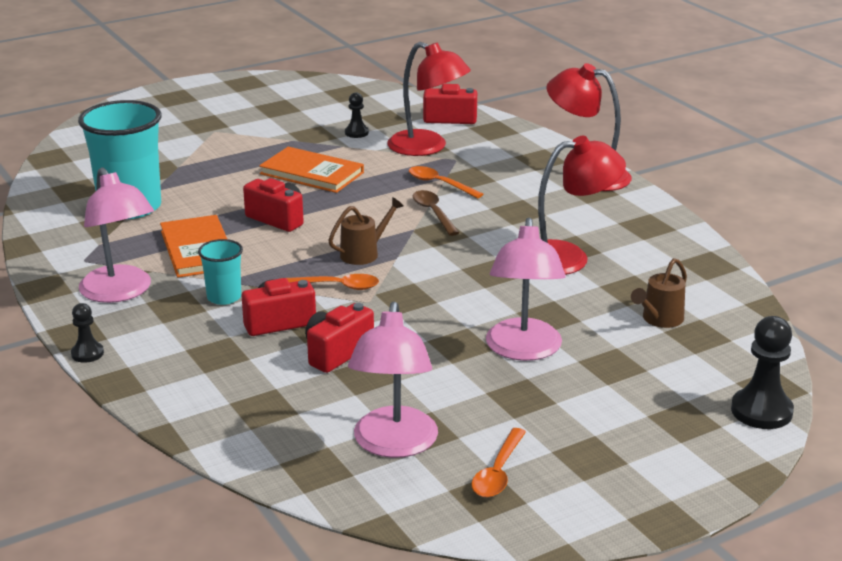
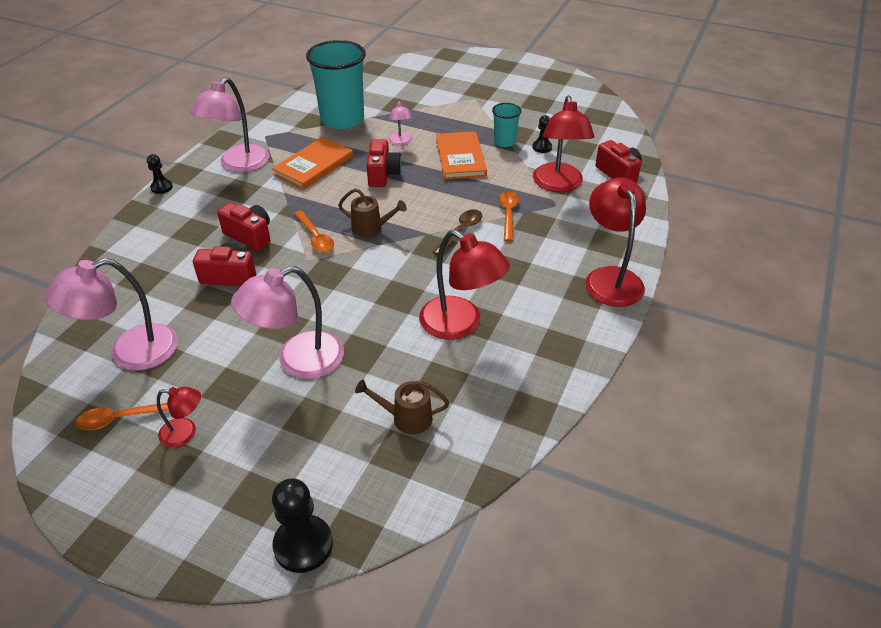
camera: 55 degrees right, 15 degrees up
turquoise cup [198,239,243,305] -> turquoise cup moved to [492,103,522,147]
none -> red lamp [157,387,201,447]
none -> pink lamp [388,100,412,146]

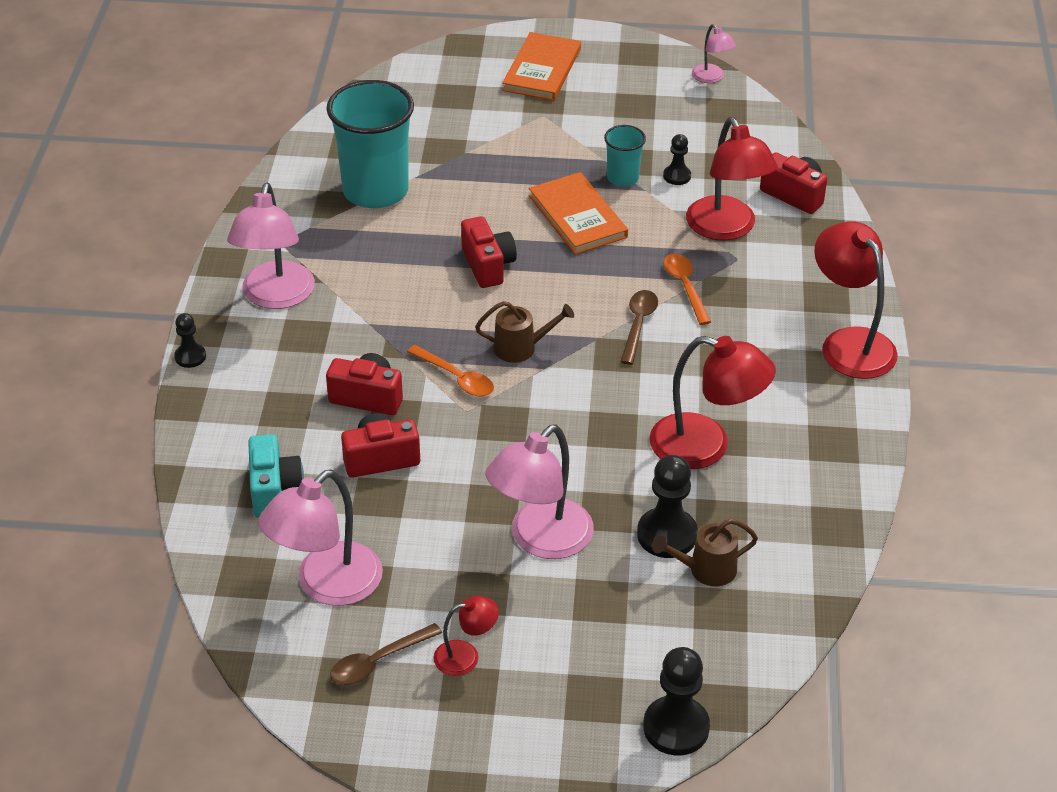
camera: 20 degrees left, 0 degrees up
orange spoon [76,403,169,430] -> brown spoon [330,623,442,685]
orange book [272,137,353,190] -> orange book moved to [502,32,581,100]
pink lamp [388,100,412,146] -> pink lamp moved to [692,24,736,83]
none -> turquoise camera [248,434,304,518]
none -> black pawn [637,455,698,558]

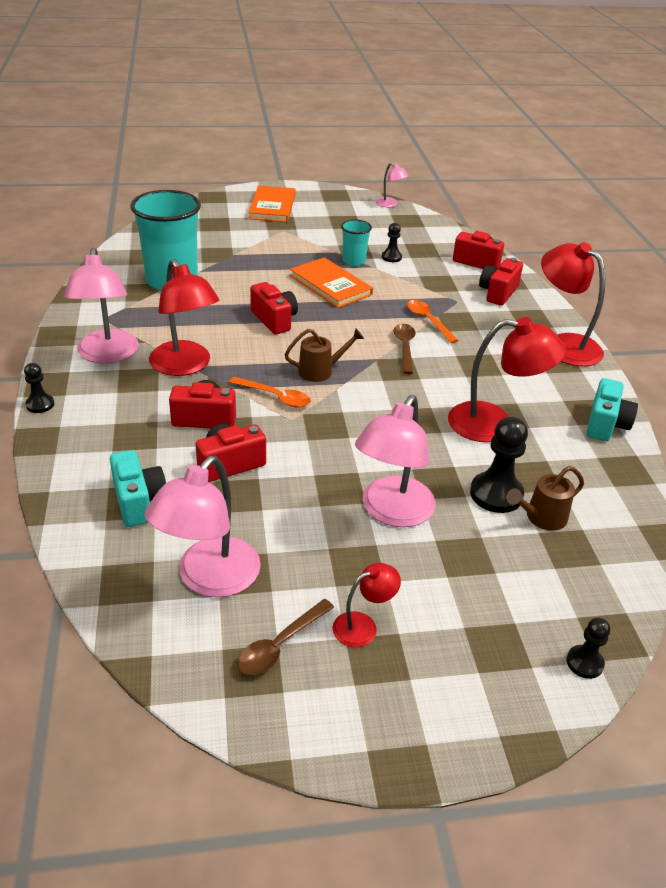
camera: 15 degrees left, 5 degrees down
black pawn [643,647,710,755] -> black pawn [567,618,610,679], size x0.56
red lamp [686,117,778,241] -> red lamp moved to [149,259,219,376]
none -> red camera [479,258,523,306]
none -> turquoise camera [586,378,638,441]

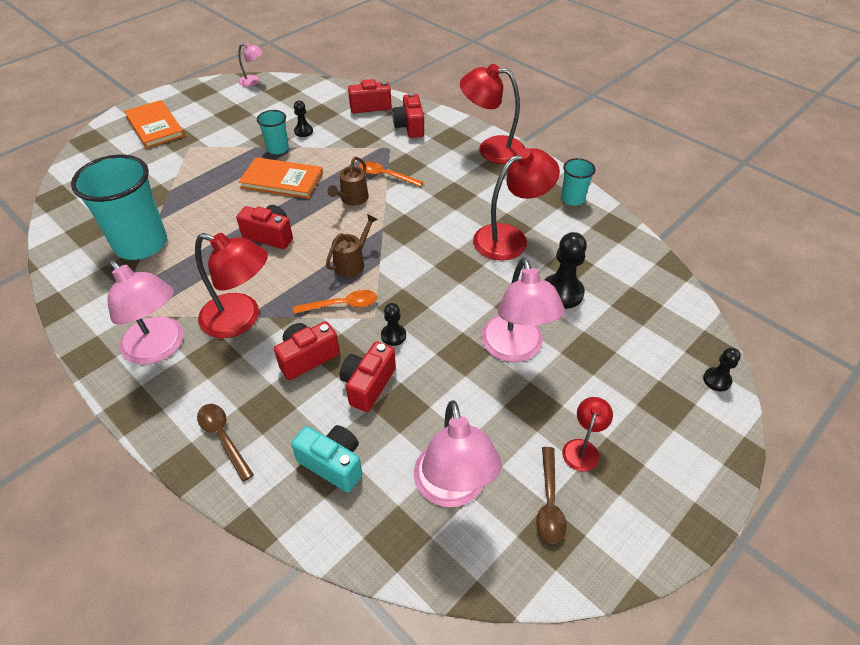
camera: 35 degrees left, 10 degrees up
black pawn [24,363,54,413] -> black pawn moved to [381,303,406,346]
brown spoon [393,324,416,374] -> brown spoon moved to [197,404,254,482]
brown watering can [506,466,584,531] -> brown watering can moved to [327,157,369,206]
turquoise camera [586,378,638,441] -> turquoise cup [561,158,596,206]

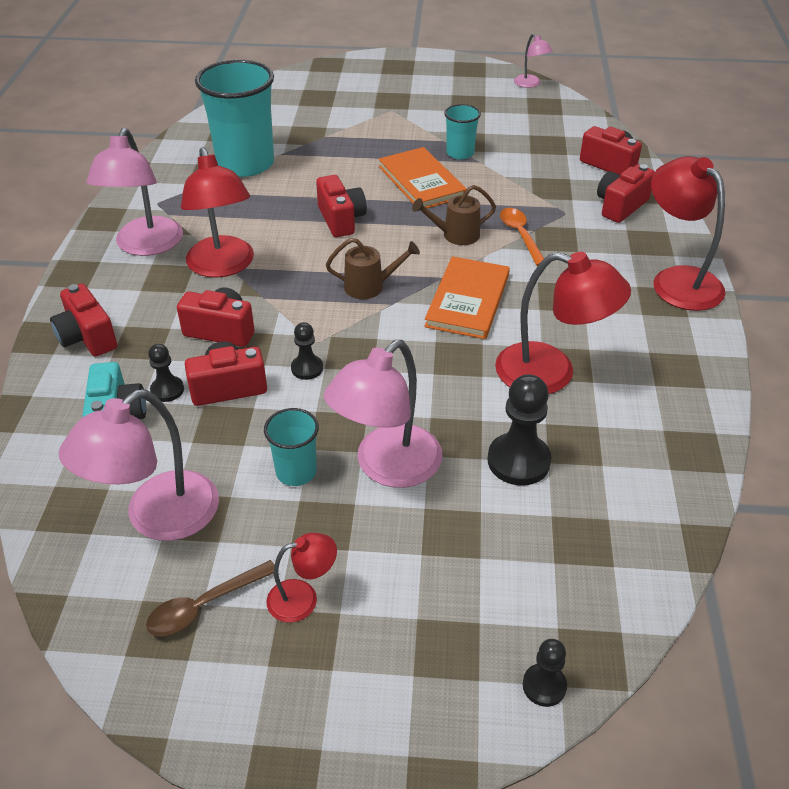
camera: 50 degrees right, 5 degrees down
orange book [124,100,185,149] -> orange book moved to [424,256,510,339]
brown spoon [197,404,254,482] -> red camera [50,283,117,357]
orange spoon [293,290,377,314] -> none
black pawn [294,101,313,137] -> black pawn moved to [148,344,184,402]
turquoise cup [561,158,596,206] -> turquoise cup moved to [264,408,319,486]

